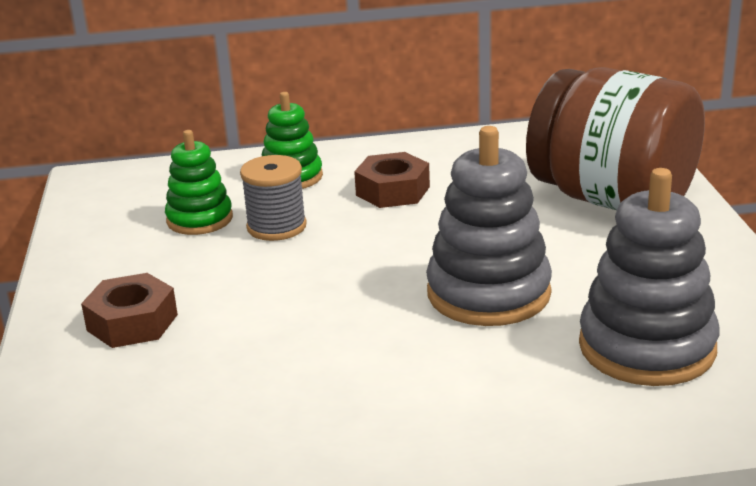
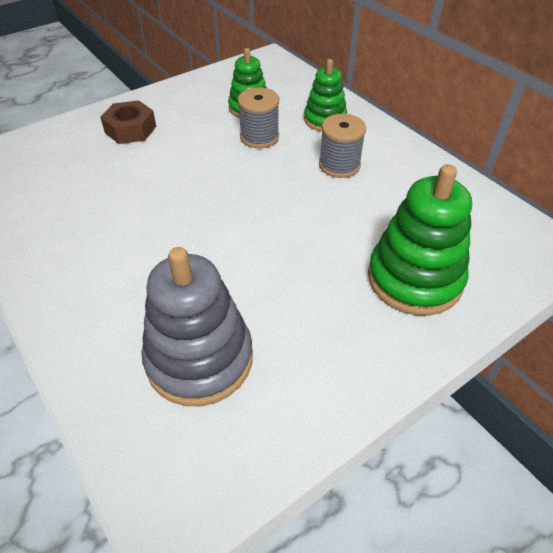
camera: 60 degrees right, 20 degrees up
brown nut [354,152,430,208] -> grey spool [319,114,366,178]
grey stacking toy [426,126,552,326] -> none
brown jar [526,67,705,210] -> green stacking toy [368,164,472,316]

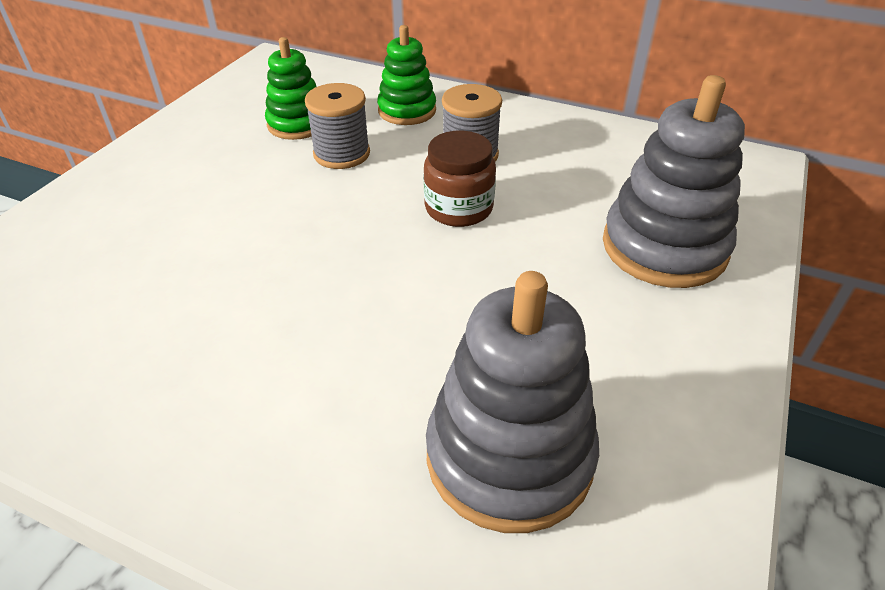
camera: 30 degrees left, 5 degrees down
brown nut [100,100,156,144] -> none
green stacking toy [368,164,472,316] -> grey stacking toy [603,75,745,288]
none -> brown jar [424,130,496,227]

